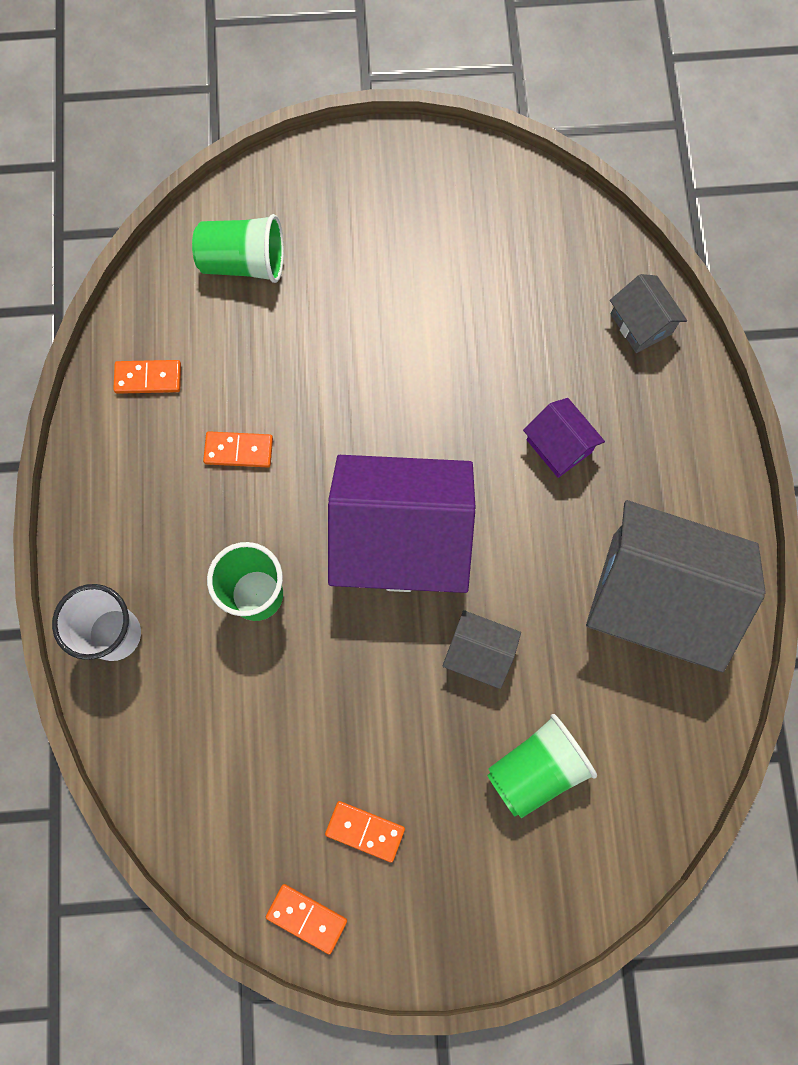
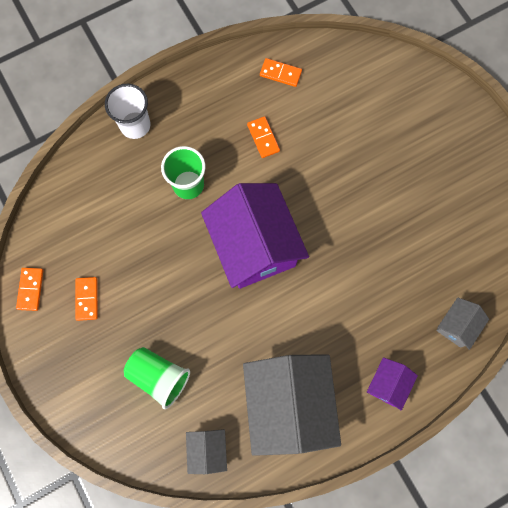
camera: 65 degrees right, 0 degrees up
orange domino [113,360,181,394] -> orange domino turned 45 degrees counterclockwise [260,58,302,87]
green cup [192,214,284,283] -> none
grey house [442,610,521,689] -> grey house moved to [186,429,227,474]
purple house [523,398,605,478] -> purple house moved to [367,357,418,411]

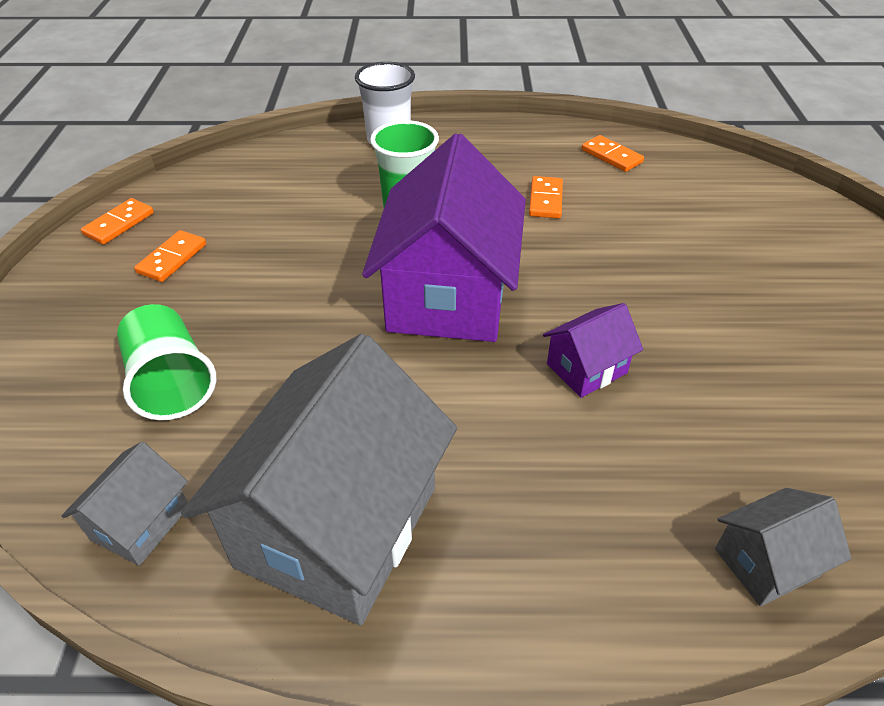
camera: 30 degrees right, 30 degrees down
purple house [367,357,418,411] -> purple house moved to [543,303,643,398]

